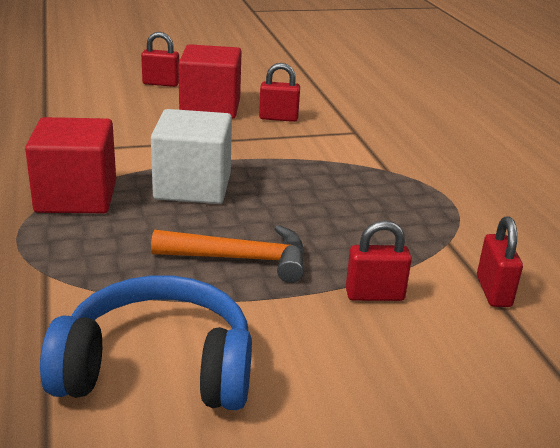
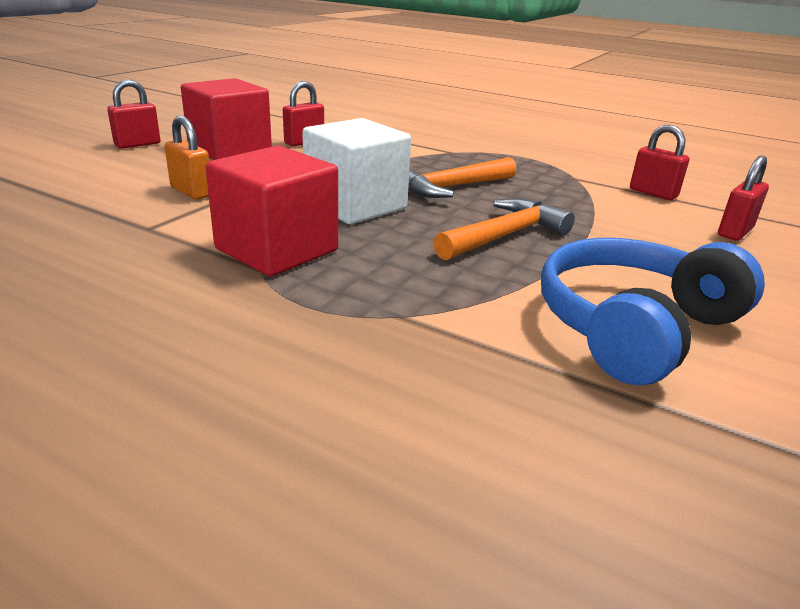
camera: 45 degrees left, 0 degrees up
red padlock [346,221,412,301] -> red padlock moved to [718,156,769,241]
none -> orange padlock [165,115,209,200]
none -> orange hammer [408,157,516,198]

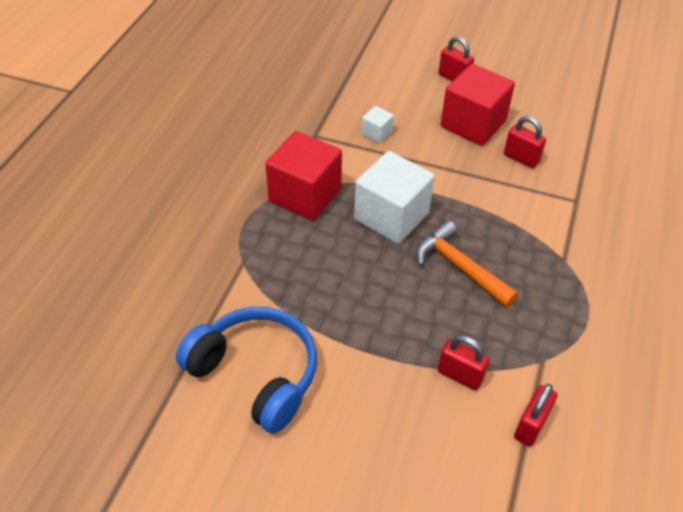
camera: 80 degrees right, 20 degrees up
orange padlock [165,115,209,200] -> white cube [361,106,394,144]
orange hammer [433,198,575,260] -> none
red padlock [718,156,769,241] -> red padlock moved to [438,335,490,391]

